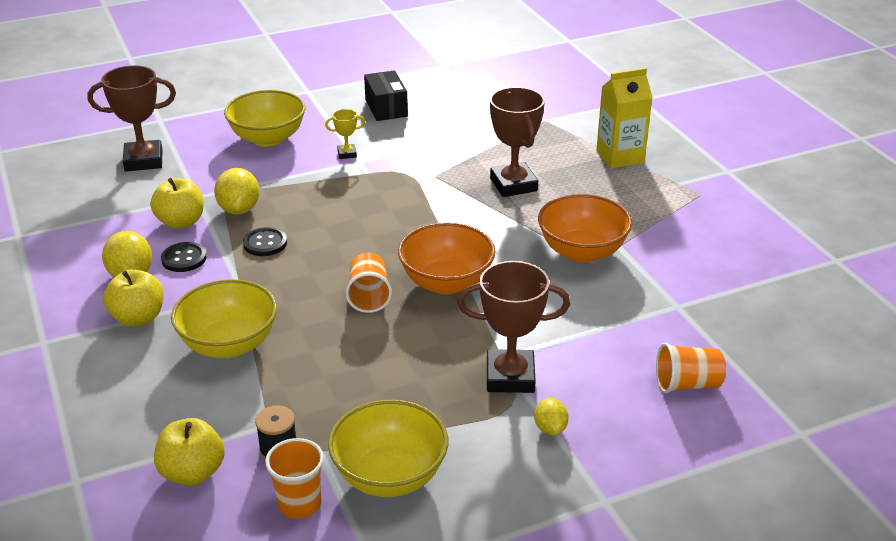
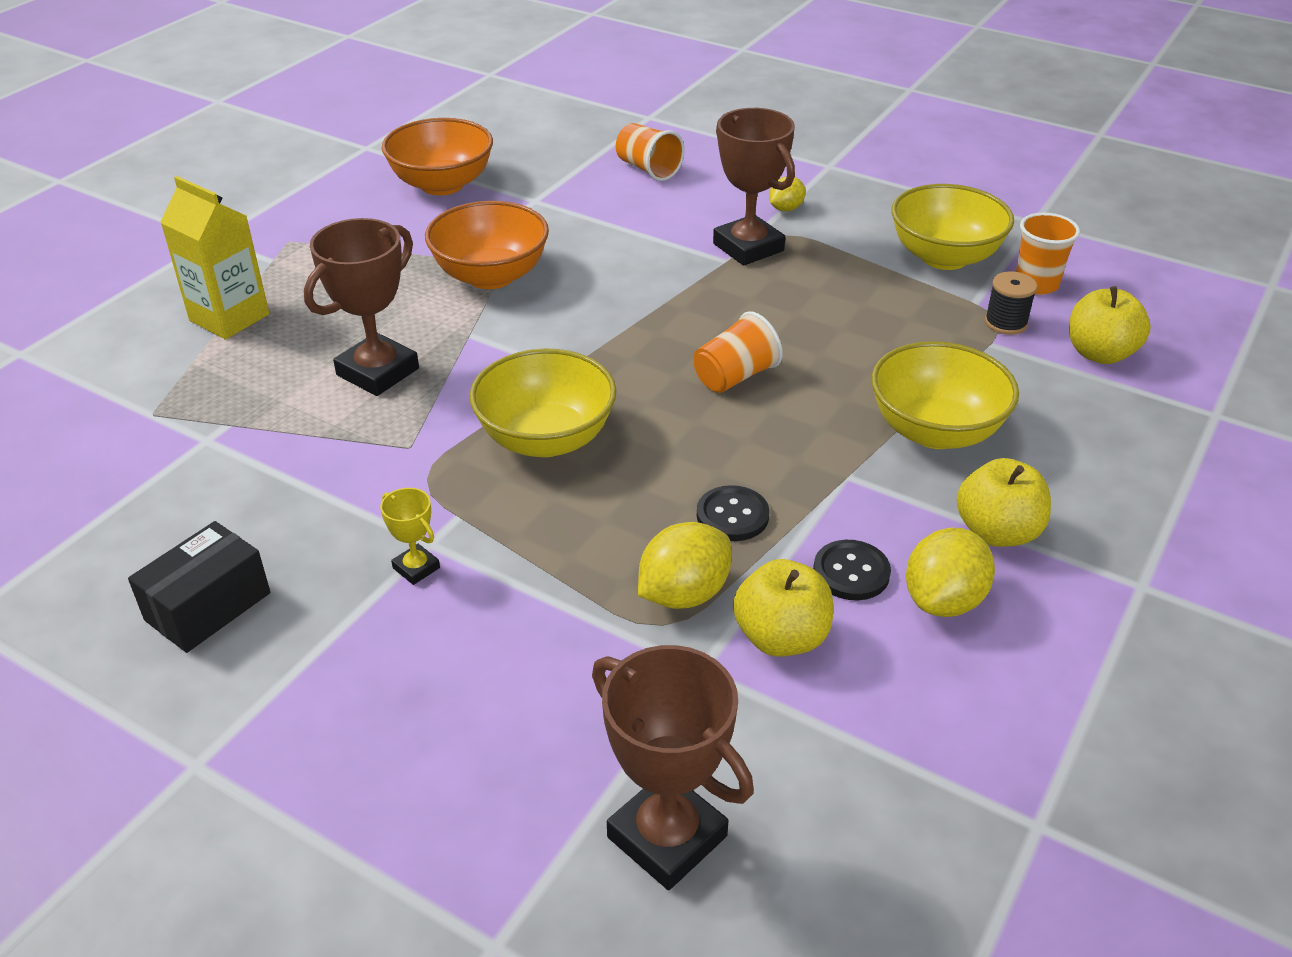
camera: 125 degrees left, 5 degrees up
yellow bowl [224,90,305,147] -> yellow bowl moved to [469,349,617,457]
orange bowl [398,223,496,294] -> orange bowl moved to [382,118,493,195]

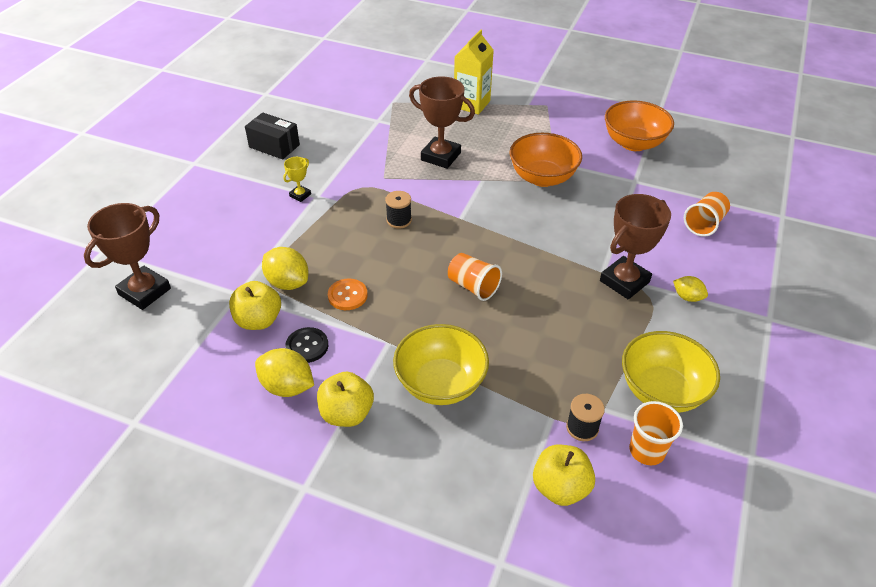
camera: 80 degrees right, 5 degrees up
yellow bowl [469,349,617,457] -> black spool [385,191,412,229]
black button [697,485,769,541] -> orange button [328,279,368,310]

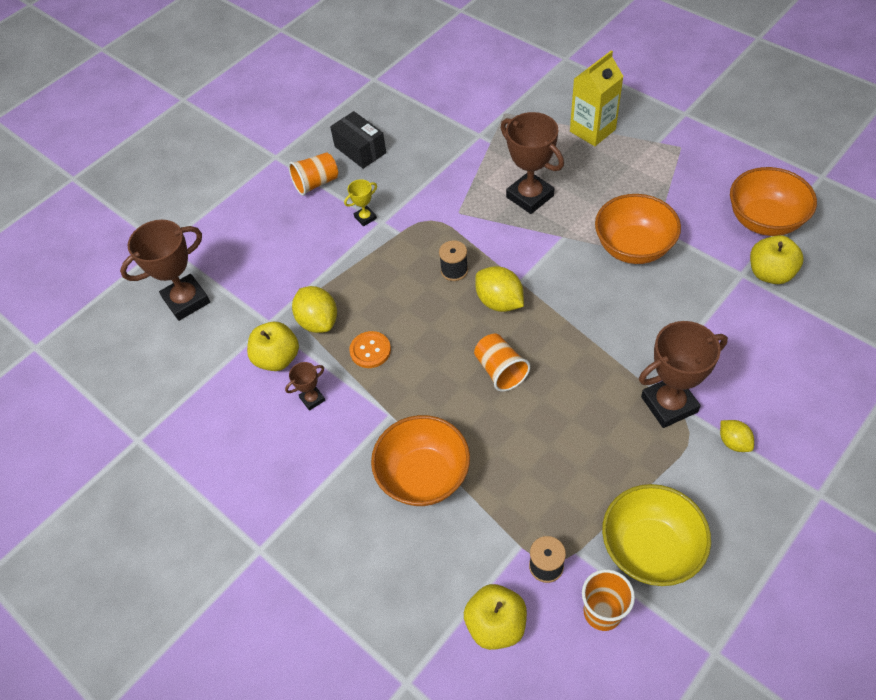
camera: 25 degrees right, 10 degrees up
yellow lemon [255,348,314,397] -> yellow lemon moved to [475,266,524,312]
black button [286,327,328,363] -> brown trophy [285,362,325,411]
yellow apple [317,372,374,427] -> yellow apple moved to [750,235,804,284]
yellow bowl [393,324,489,405] -> orange bowl [371,415,470,506]
orange cup [684,192,730,237] -> orange cup moved to [288,152,338,196]

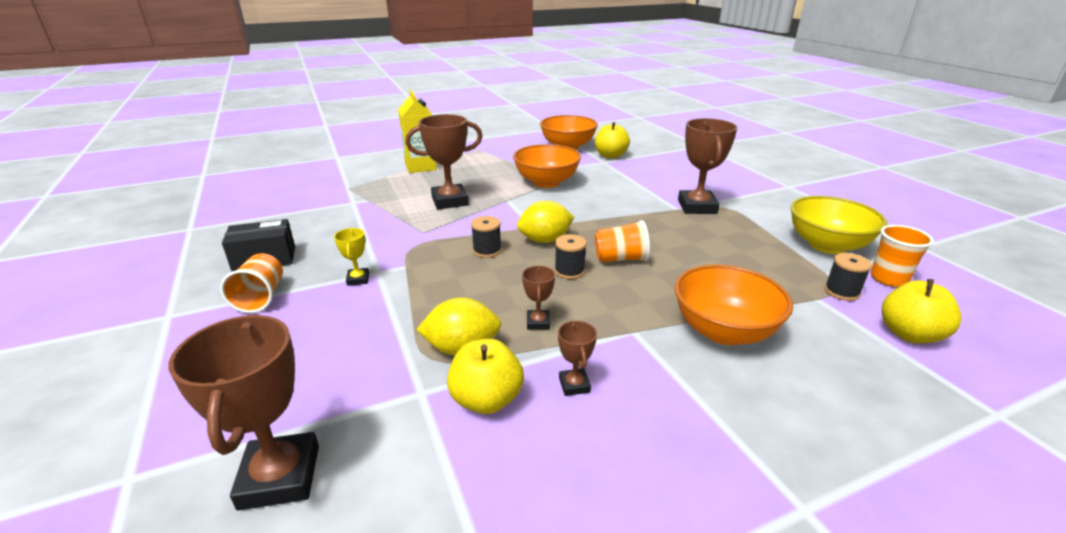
camera: 70 degrees left, 25 degrees down
orange button [349,331,391,368] -> brown trophy [522,266,555,330]
yellow lemon [720,420,754,452] -> none
none -> black spool [554,234,587,279]

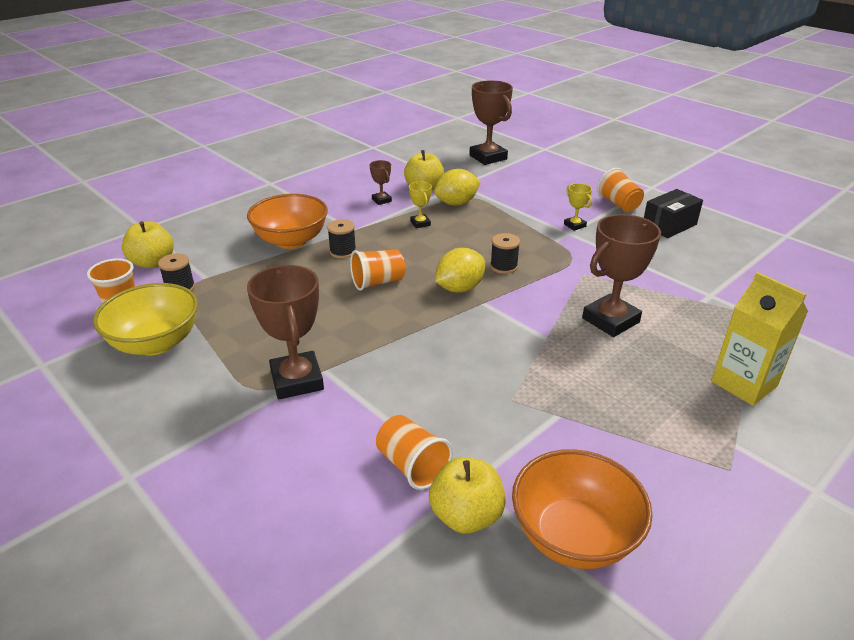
camera: 160 degrees right, 5 degrees up
orange bowl [513,144,581,188] -> none
brown trophy [522,266,555,330] -> yellow trophy [409,181,432,228]
black spool [554,234,587,279] -> black spool moved to [327,219,356,259]
none -> orange cup [376,415,453,490]

